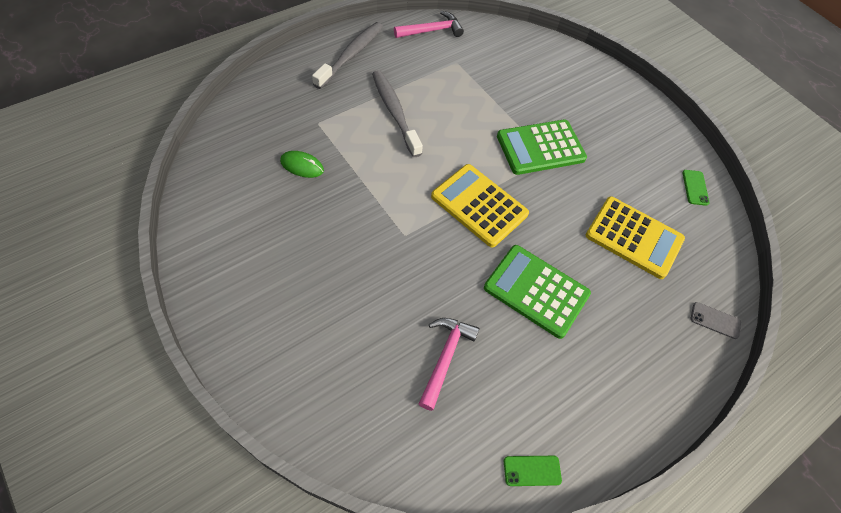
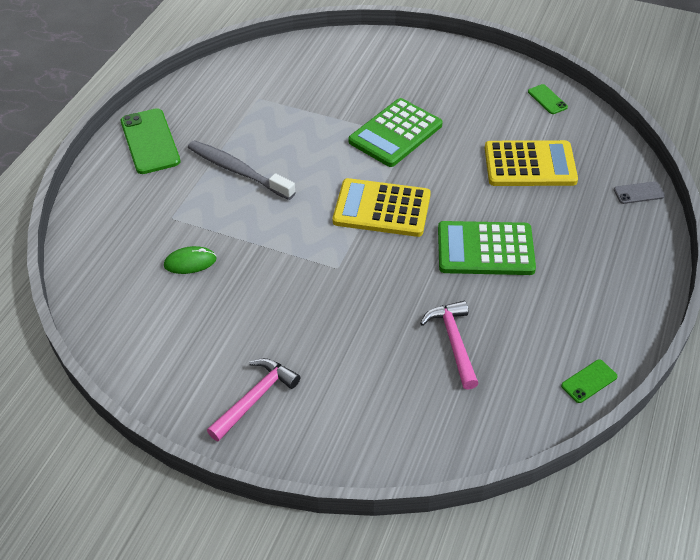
camera: 25 degrees left, 10 degrees down
grey toothbrush [312,22,383,89] -> green phone [121,108,180,174]
pink hammer [394,11,464,38] -> pink hammer moved to [207,358,300,442]

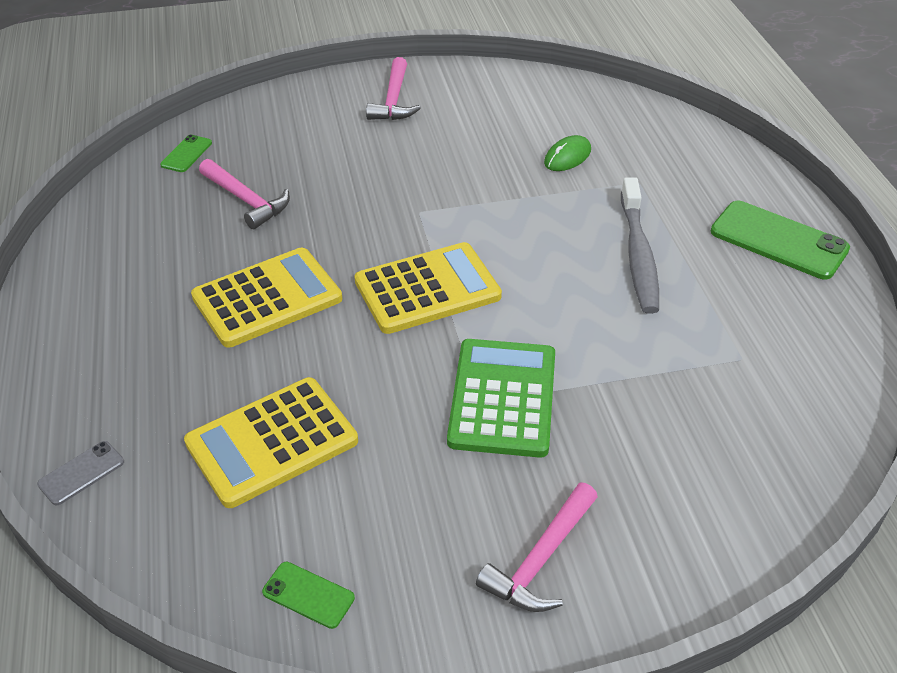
camera: 145 degrees right, 5 degrees down
grey toothbrush [188,140,296,200] -> grey toothbrush turned 90 degrees clockwise [621,177,659,314]
green calculator [438,221,536,275] -> yellow calculator [191,248,342,348]
green phone [561,360,617,403] -> green phone moved to [160,135,212,172]
none -> pink hammer [476,483,598,612]

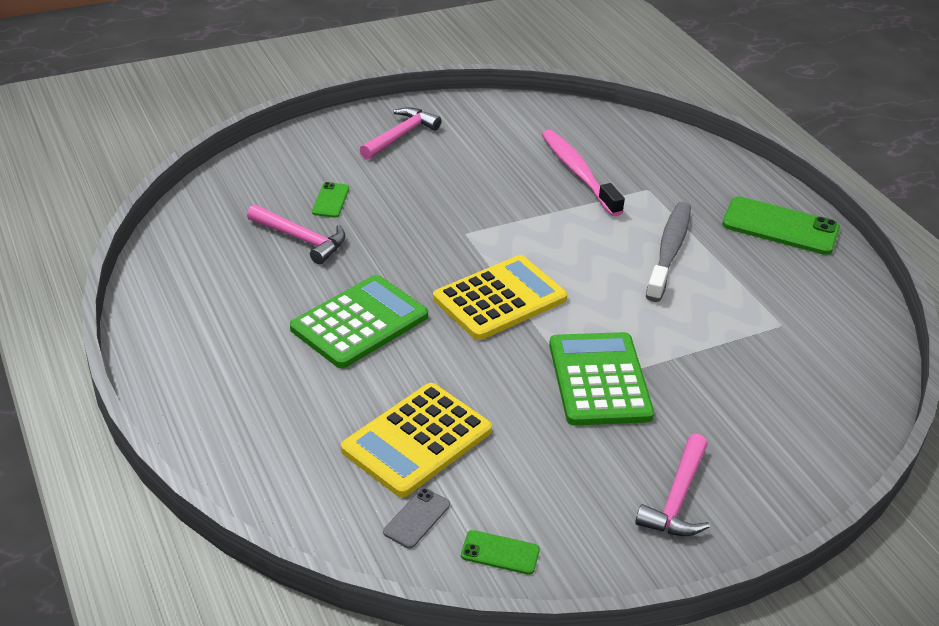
camera: 15 degrees left, 5 degrees down
grey phone [37,441,124,505] -> grey phone moved to [383,488,450,549]
green phone [160,135,212,172] -> green phone moved to [312,182,349,218]
yellow calculator [191,248,342,348] -> green calculator [290,275,428,368]
pink hammer [366,57,421,120] -> pink hammer turned 135 degrees counterclockwise [360,107,441,160]
green mouse [544,135,591,171] -> pink toothbrush [542,129,625,216]
grey toothbrush [621,177,659,314] -> grey toothbrush turned 150 degrees counterclockwise [646,202,691,302]

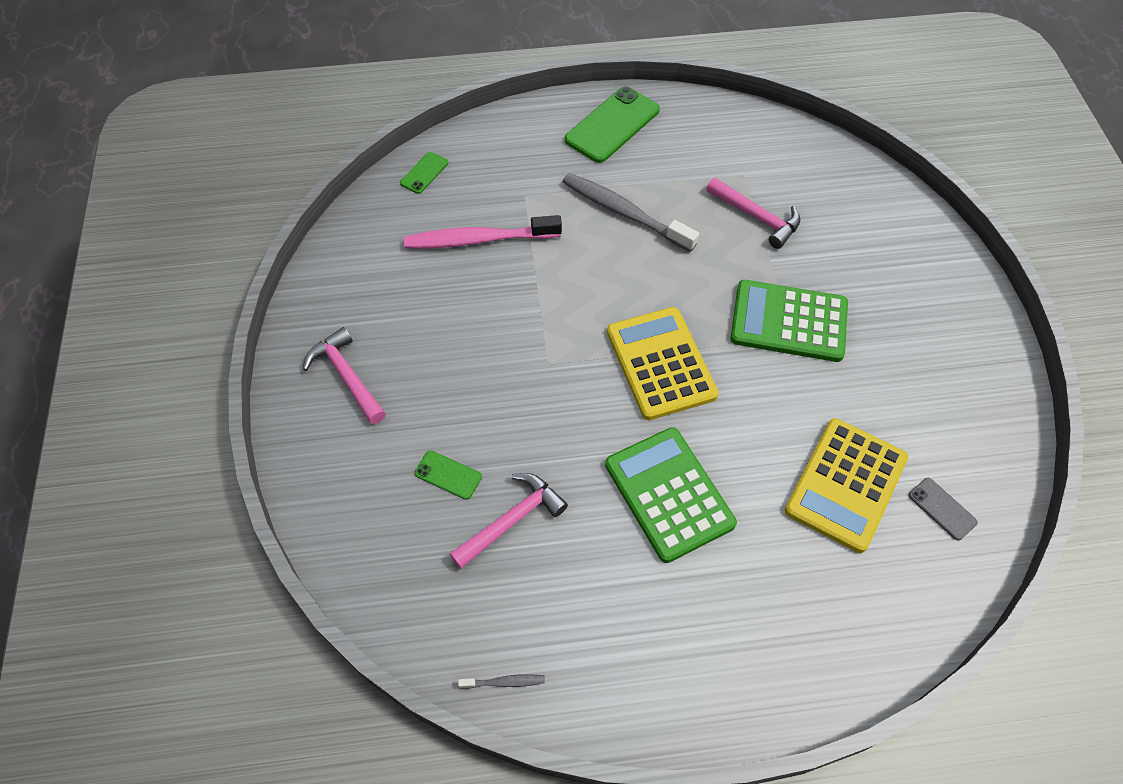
camera: 70 degrees left, 20 degrees up
yellow calculator [341,383,492,497] -> yellow calculator turned 60 degrees clockwise [785,418,908,553]
green phone [461,530,540,575] -> green phone moved to [400,152,448,194]
pink hammer [635,434,710,536] -> pink hammer moved to [706,178,800,249]
none -> grey toothbrush [458,674,545,689]

